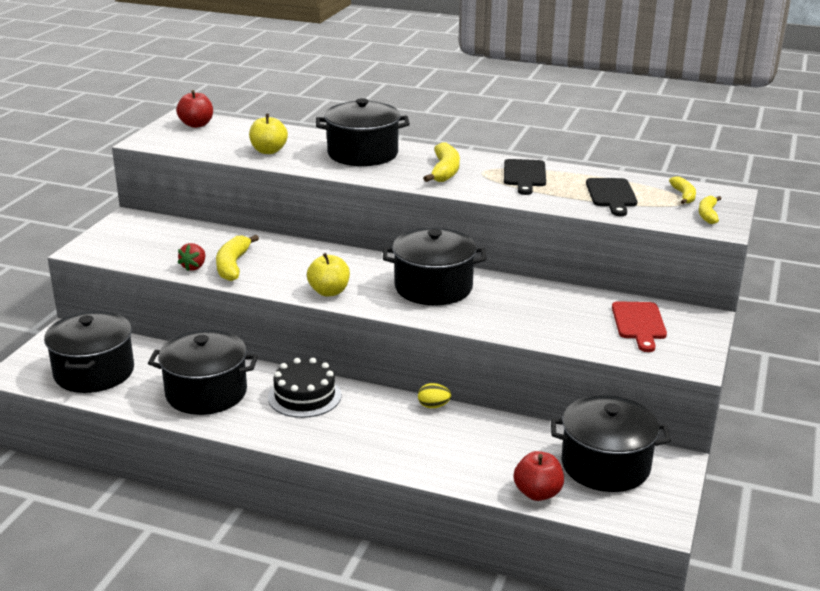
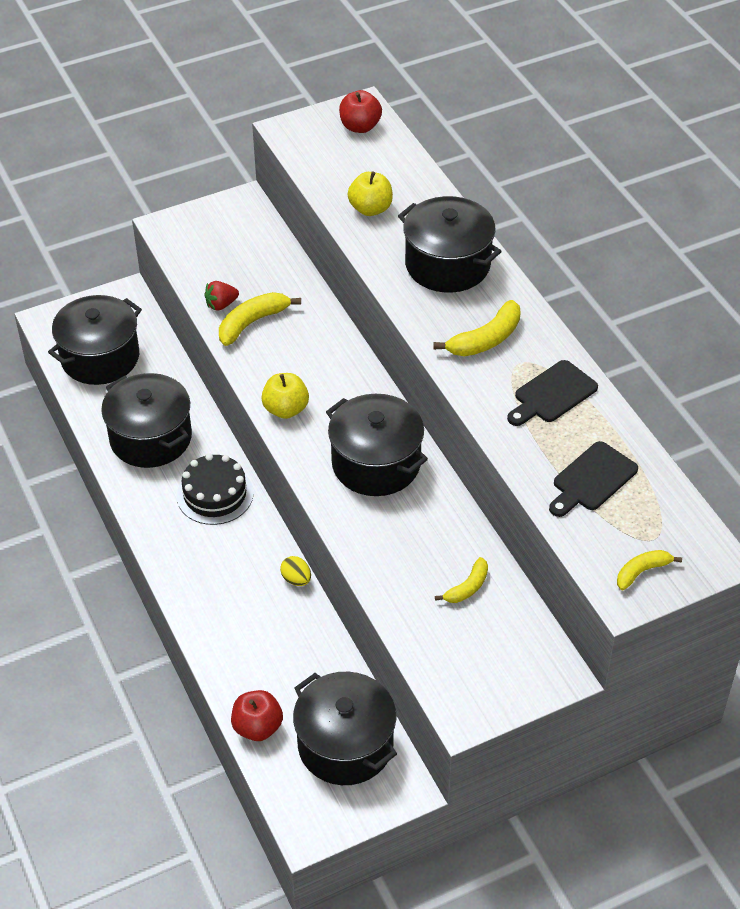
camera: 45 degrees right, 20 degrees up
red cutting board [612,301,667,352] -> none
yellow banana [669,176,696,204] -> yellow banana moved to [435,557,488,603]

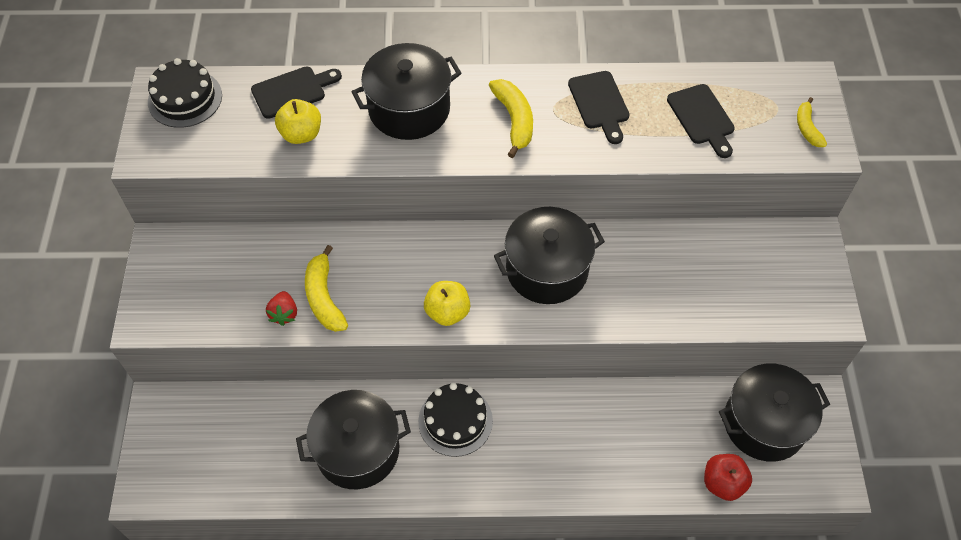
camera: 65 degrees left, 10 degrees up
black pot [48,295,142,385] -> none
yellow egg [280,556,311,586] -> none
red apple [339,90,382,133] -> black cake [148,58,222,128]
yellow banana [435,557,488,603] -> none
none -> black cutting board [251,66,342,119]

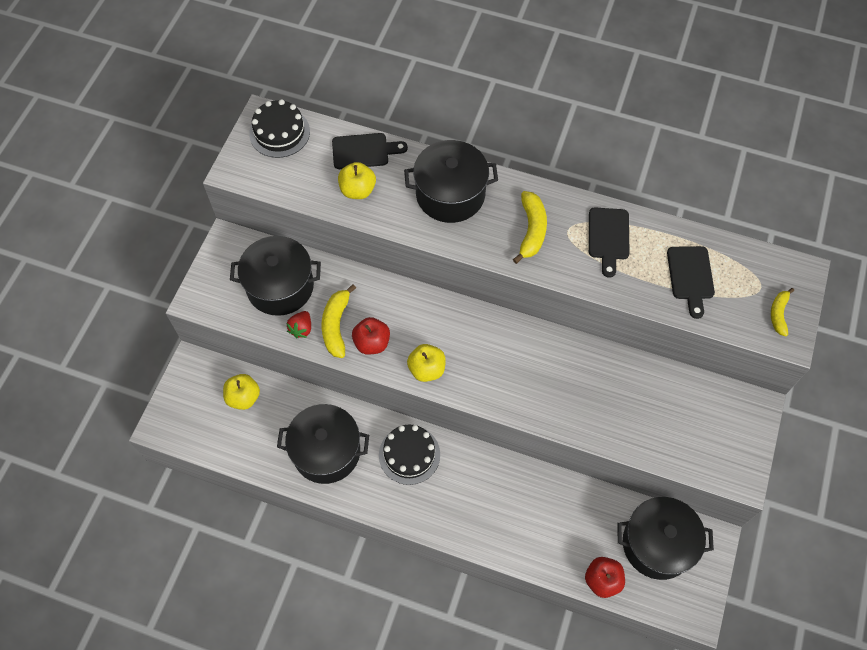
camera: 20 degrees right, 5 degrees up
black pot [494,207,605,304] -> black pot moved to [230,236,321,316]
none -> yellow apple [223,374,260,410]
none -> red apple [352,317,390,355]

